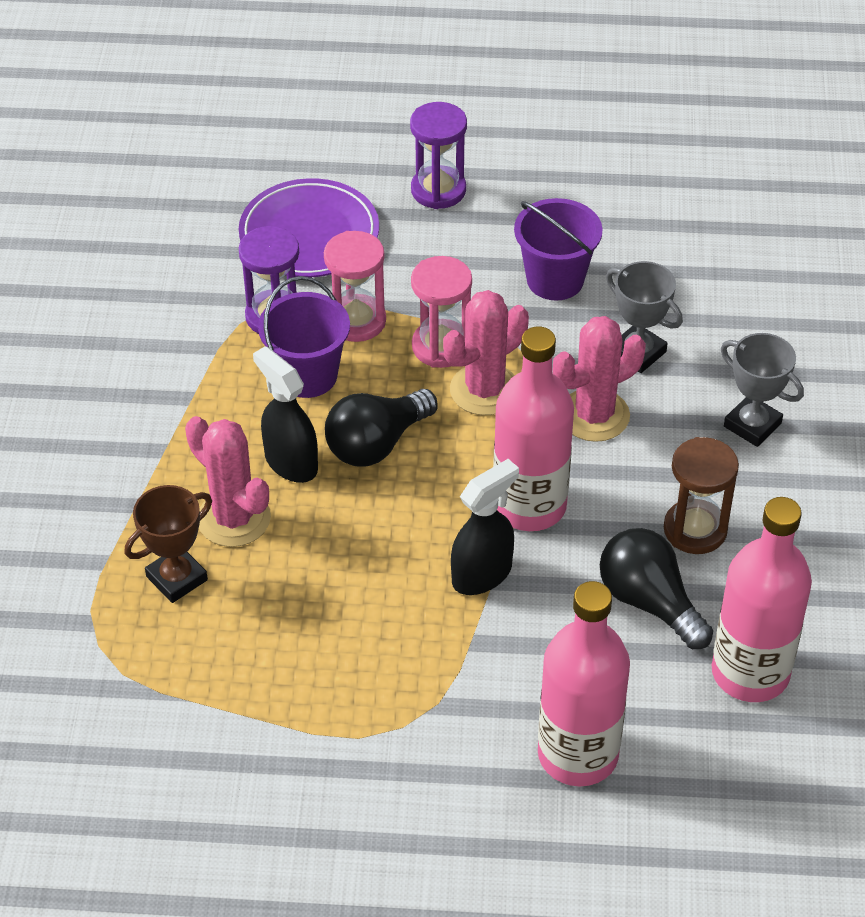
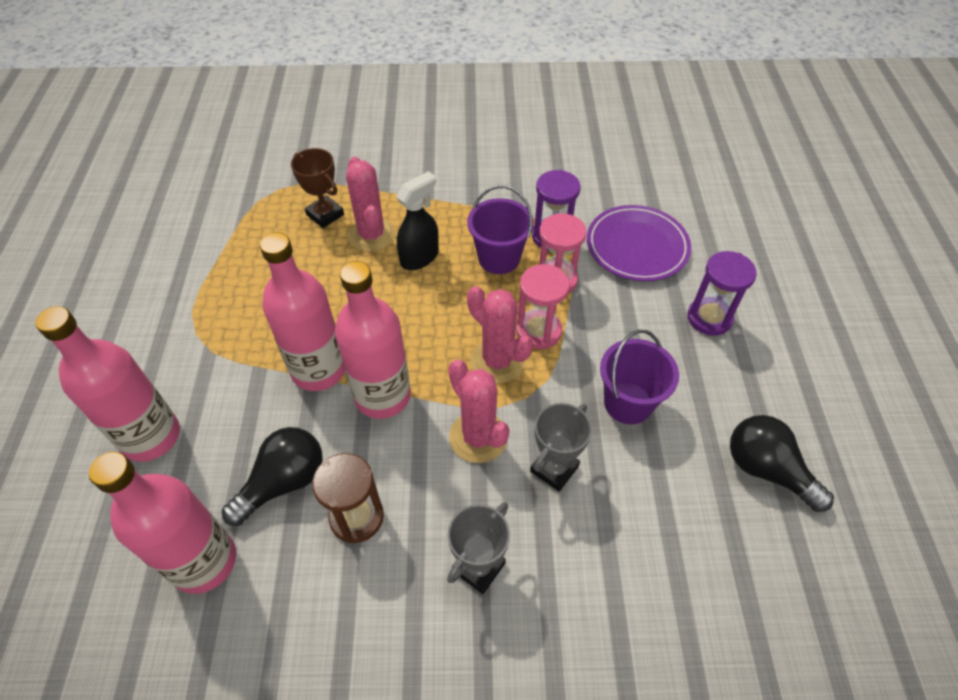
camera: 85 degrees right, 5 degrees up
pink cactus [185,416,271,547] -> pink cactus turned 60 degrees counterclockwise [346,157,395,252]
black light bulb [325,389,438,467] -> black light bulb moved to [730,415,834,512]
black spray bottle [451,459,519,595] -> pink bottle [260,232,345,391]

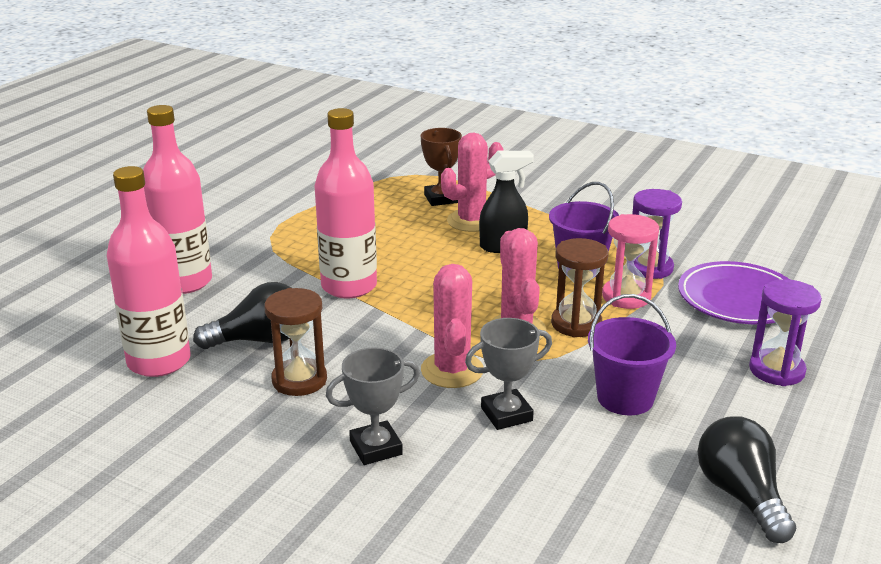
camera: 30 degrees right, 25 degrees down
pink bottle [335,261,411,419] -> none
pink cactus [346,157,395,252] -> pink cactus turned 45 degrees clockwise [441,133,504,232]
pink hourglass [517,264,570,349] -> brown hourglass [551,238,609,337]

